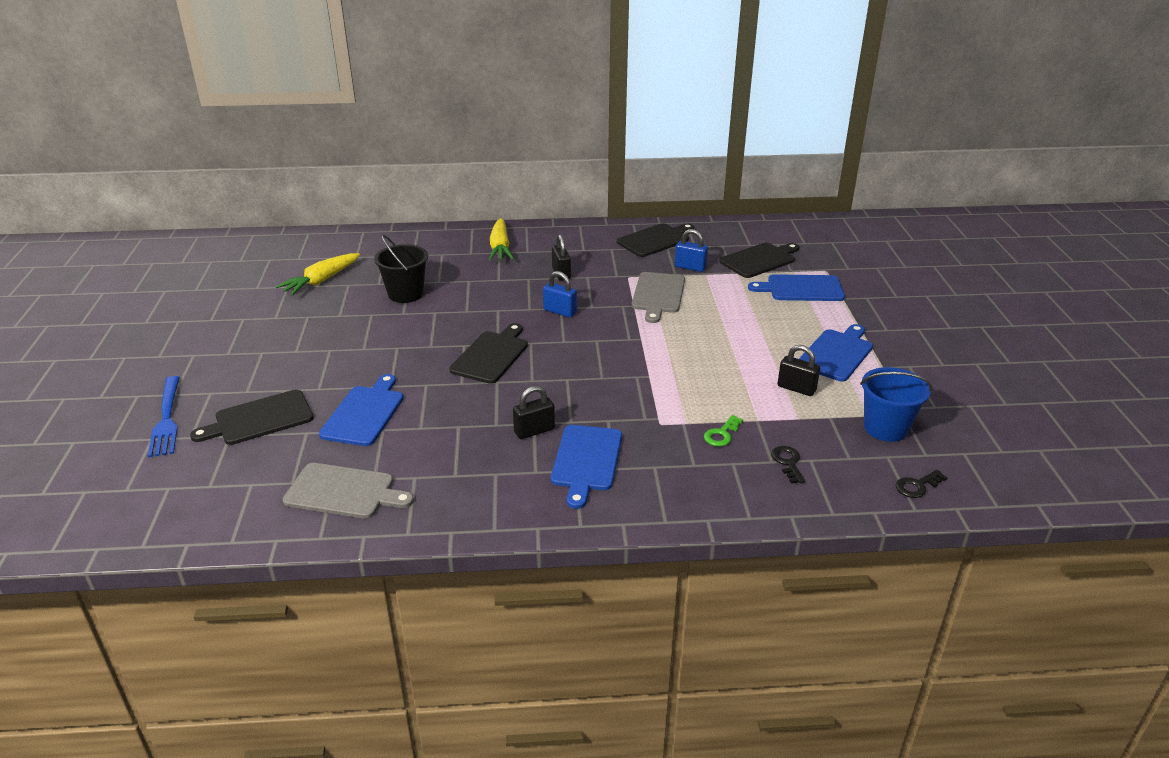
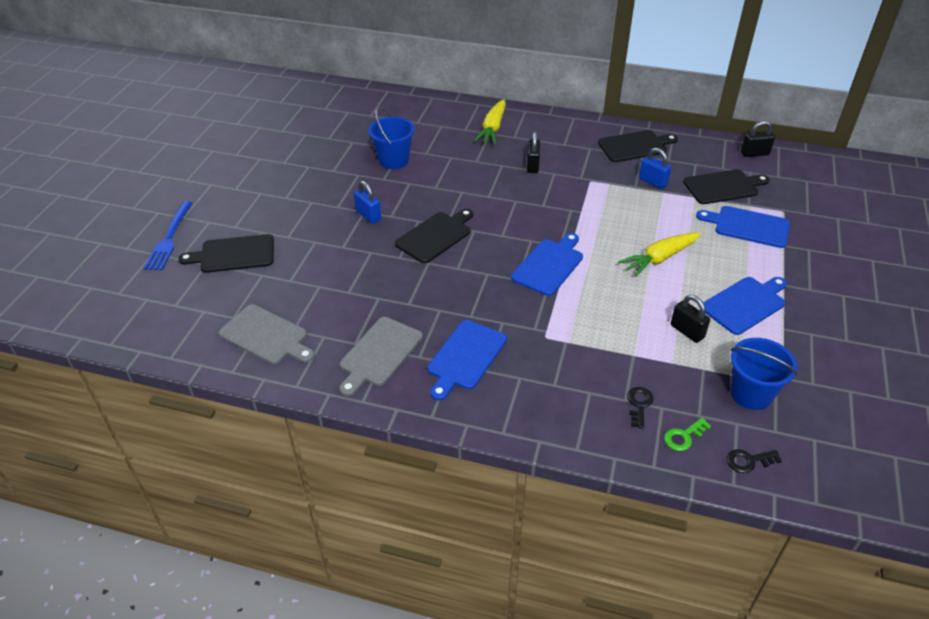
camera: 20 degrees right, 10 degrees up
yellow carrot [275,253,360,295] -> yellow carrot moved to [618,233,701,277]
blue cutting board [319,374,403,446] -> blue cutting board moved to [511,233,583,296]
black bucket [374,235,428,303] -> blue bucket [368,107,415,169]
black padlock [513,386,555,439] -> black padlock moved to [741,121,775,157]
blue padlock [543,271,577,318] -> blue padlock moved to [354,181,381,224]
grey cutting board [632,272,685,323] -> grey cutting board moved to [339,317,423,396]
green key [704,415,743,446] -> green key moved to [664,418,711,451]

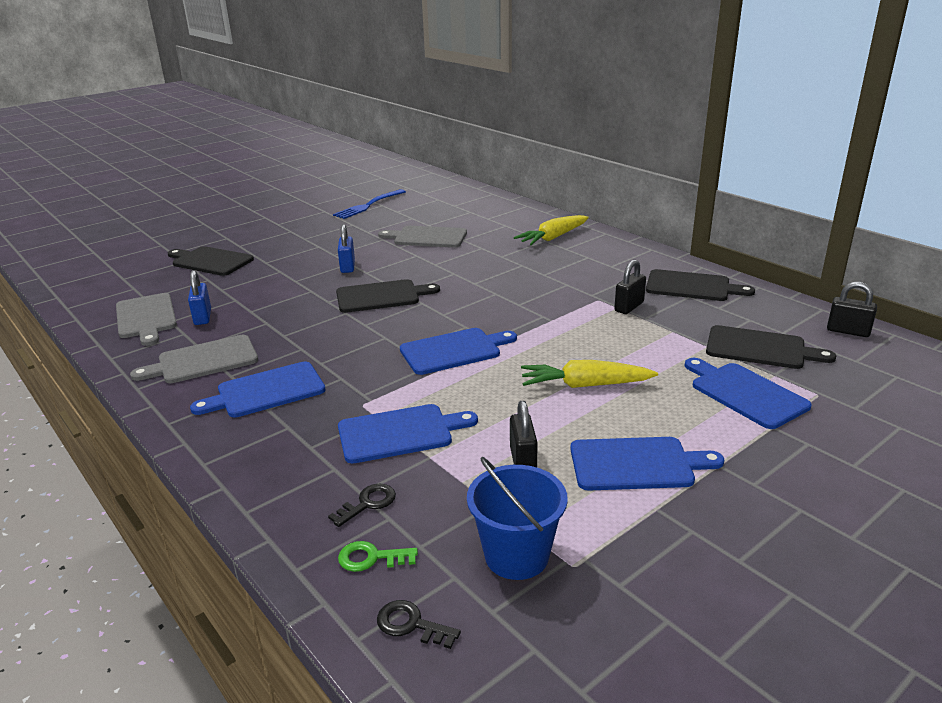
camera: 35 degrees right, 15 degrees down
blue fork [144,201,193,270] -> blue fork moved to [333,189,406,219]
blue bucket [368,107,415,169] -> grey cutting board [378,226,467,248]
black padlock [527,131,540,173] -> black padlock moved to [614,260,646,314]
blue padlock [639,148,671,189] -> blue padlock moved to [188,270,211,325]
none -> blue cutting board [338,404,478,463]

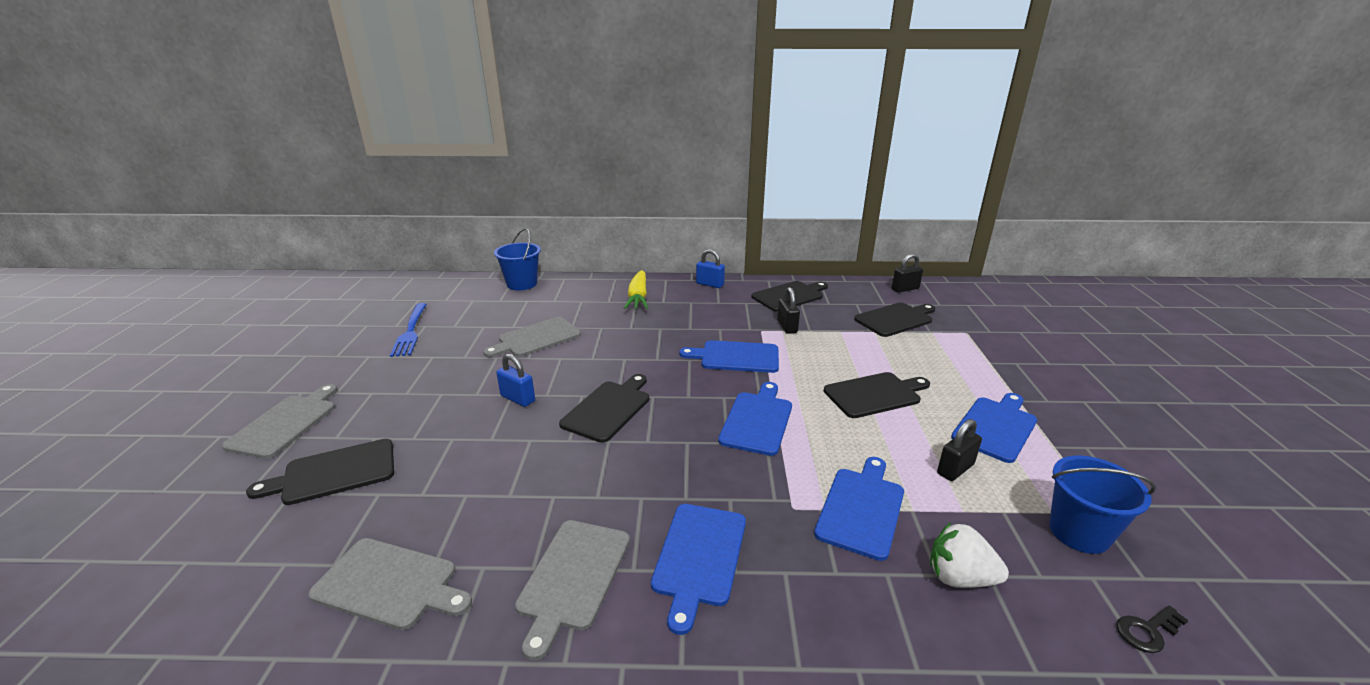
camera: 50 degrees left, 0 degrees up
blue padlock [188,270,211,325] -> blue padlock moved to [696,249,725,288]
black key [328,483,396,527] -> white strawberry [930,522,1009,588]
green key [338,541,418,572] -> none
black padlock [510,401,538,467] -> black padlock turned 75 degrees counterclockwise [937,419,982,481]
yellow carrot [521,360,658,388] -> black cutting board [824,372,930,418]
blue cutting board [685,358,812,429] -> blue cutting board moved to [679,340,779,373]
none -> grey cutting board [222,384,338,459]
none -> blue bucket [494,228,541,290]

